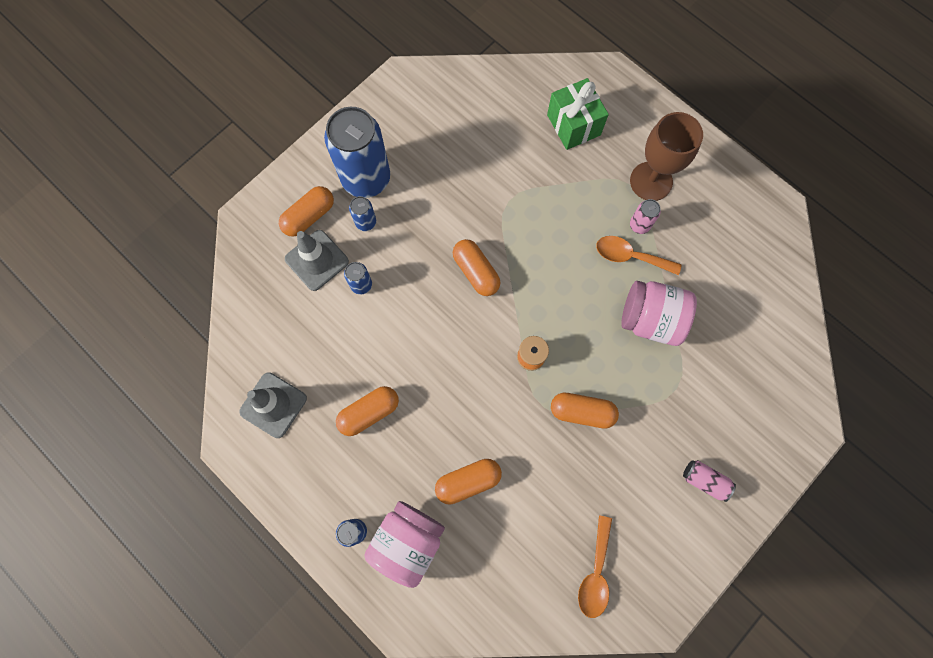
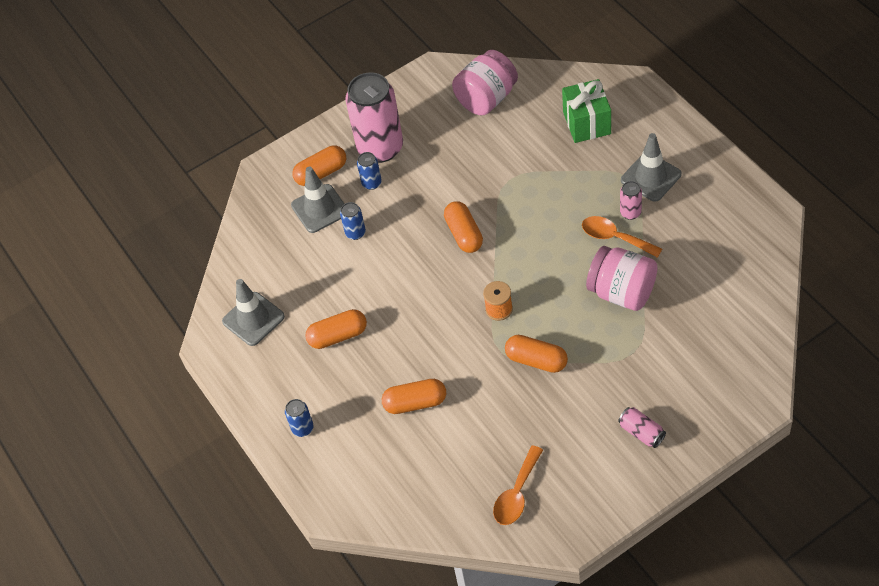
camera: 20 degrees right, 20 degrees down
blue can [324,107,390,198] -> pink can [345,72,403,163]
pink jar [364,501,445,588] -> pink jar moved to [452,50,518,115]
brown goblet [630,112,703,201] -> grey traffic cone [621,133,682,202]

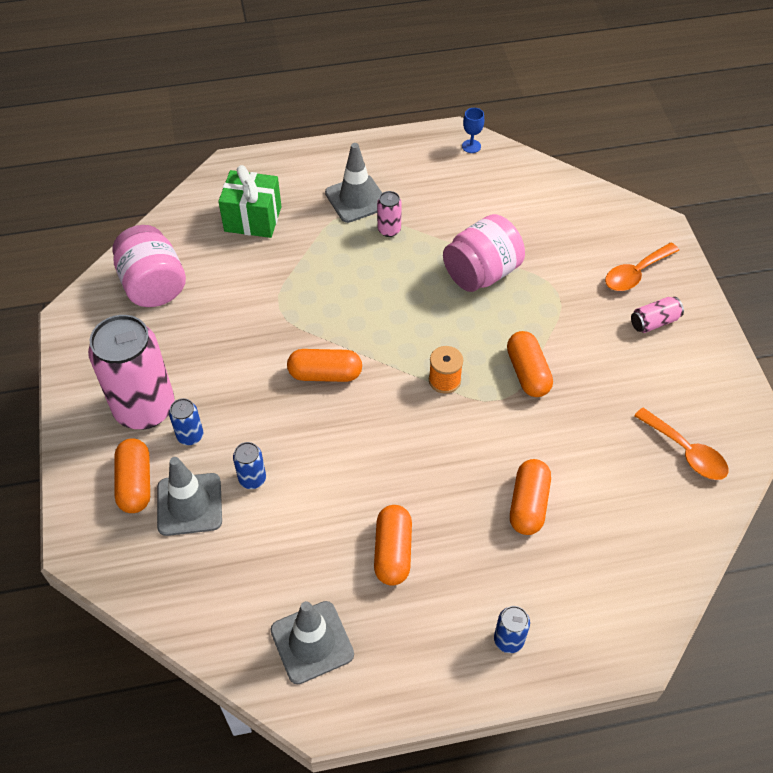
camera: 75 degrees left, 0 degrees up
orange capsule [505,335,568,373] -> orange capsule turned 60 degrees counterclockwise [507,331,553,397]
orange spoon [582,216,662,258] -> orange spoon moved to [605,243,679,291]
none -> blue goblet [462,108,484,153]

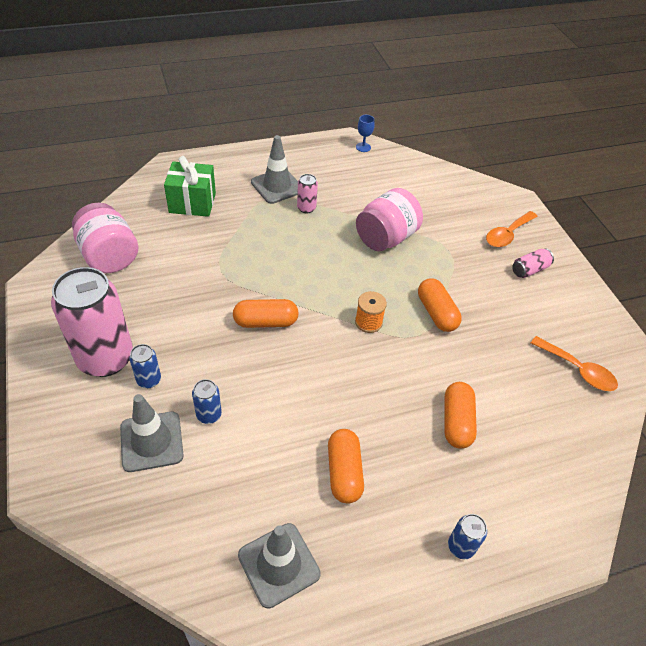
camera: 10 degrees left, 5 degrees down
orange capsule [115,438,150,513] -> none

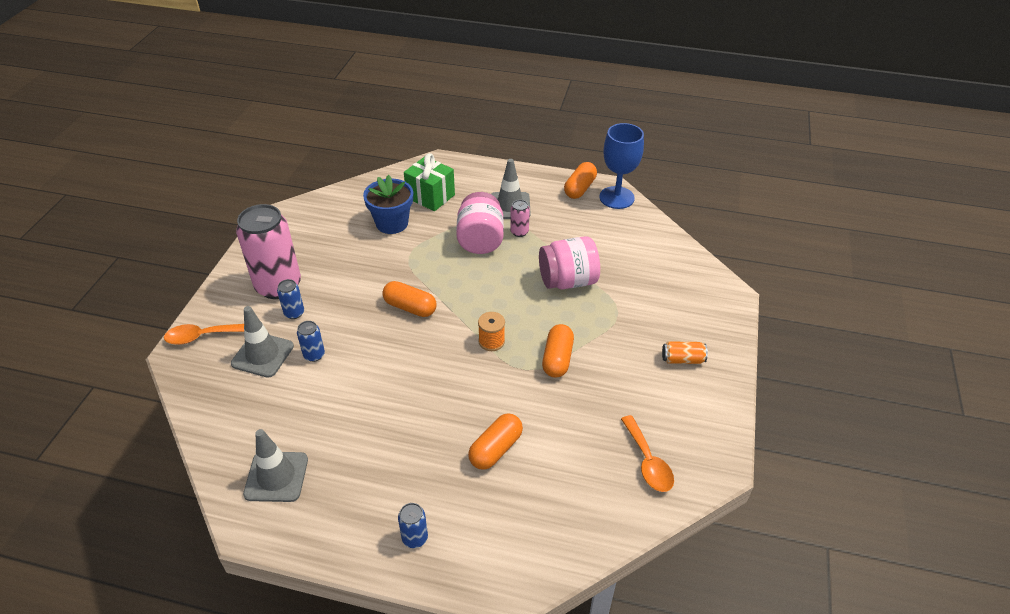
camera: 35 degrees right, 5 degrees down
pink jar [72,203,138,273] -> pink jar moved to [456,192,504,254]
orange capsule [328,429,364,504] -> orange capsule moved to [564,162,597,199]
blue goblet [356,115,375,152] -> blue goblet [599,123,644,209], size x2.28
orange spoon [486,211,538,247] -> orange spoon moved to [164,324,244,345]
pink can [512,248,554,278] -> orange can [662,341,708,364]
none -> blue flower pot [363,175,413,234]

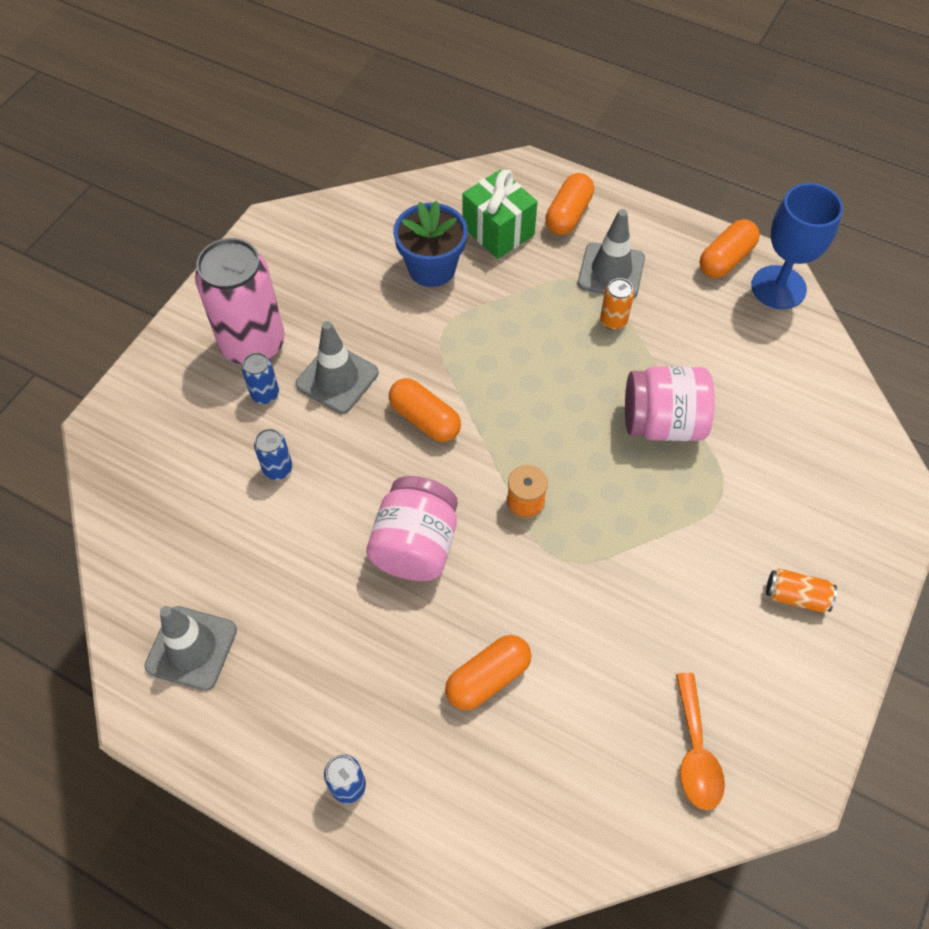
camera: 15 degrees right, 15 degrees up
orange spoon [164,324,244,345] -> none
grey traffic cone [231,306,294,378] -> grey traffic cone moved to [296,321,378,414]
pink jar [456,192,504,254] -> pink jar moved to [366,476,458,581]
pink can [510,200,530,237] -> orange can [600,278,634,330]
orange capsule [542,324,574,378] -> orange capsule moved to [545,173,594,235]

